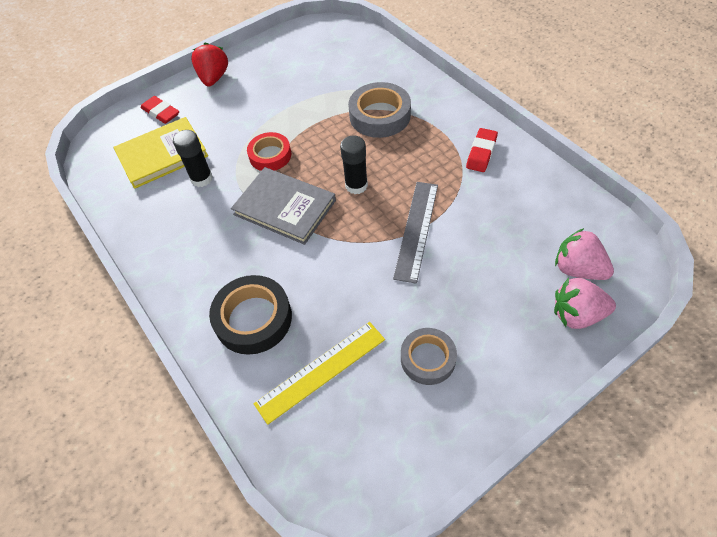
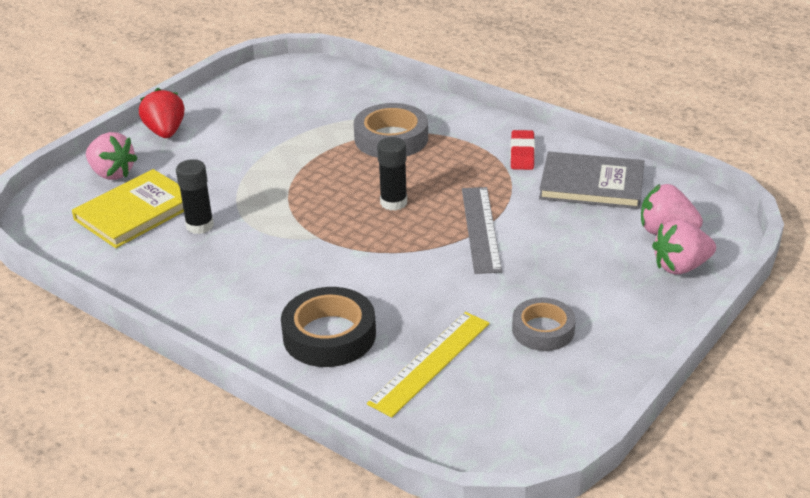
camera: 20 degrees left, 20 degrees down
red eraser [141,96,179,124] -> pink strawberry [86,132,138,180]
grey book [231,167,336,245] -> grey book moved to [539,151,644,209]
red tape [247,132,291,171] -> none

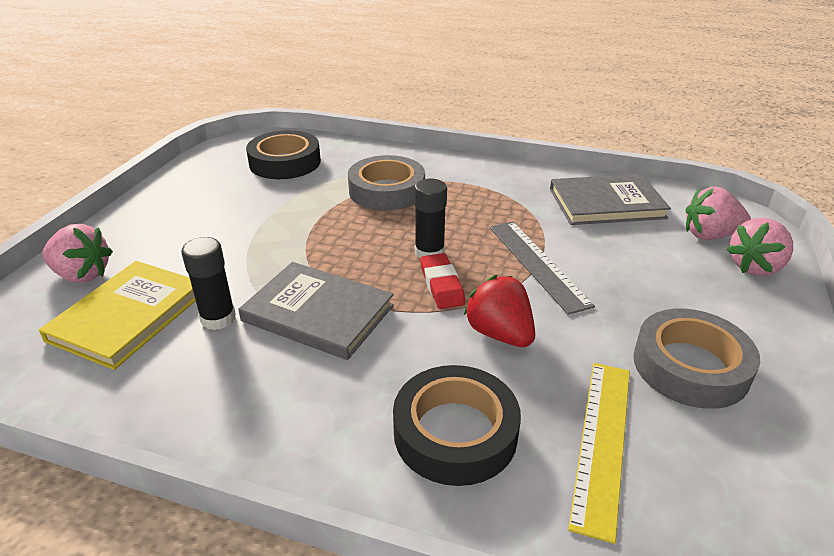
camera: 20 degrees left, 0 degrees up
red strawberry [139,88,185,138] -> red strawberry moved to [464,275,535,347]
red eraser [510,130,535,170] -> red eraser moved to [420,253,466,309]
grey tape [512,298,576,351] -> grey tape [633,309,760,409], size x1.50
none -> grey book [238,262,394,360]
none -> black tape [246,130,321,179]

